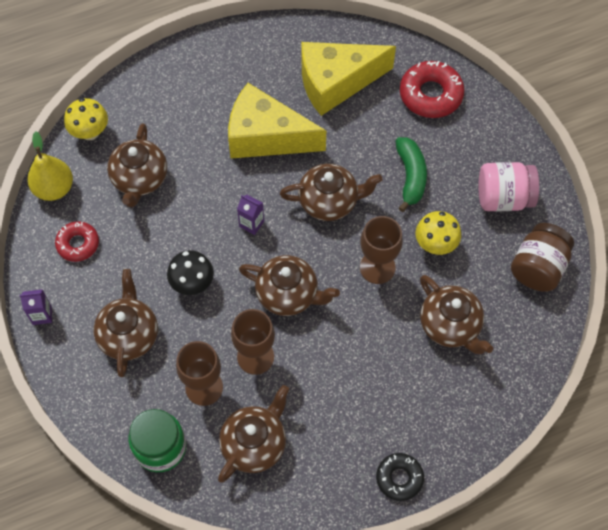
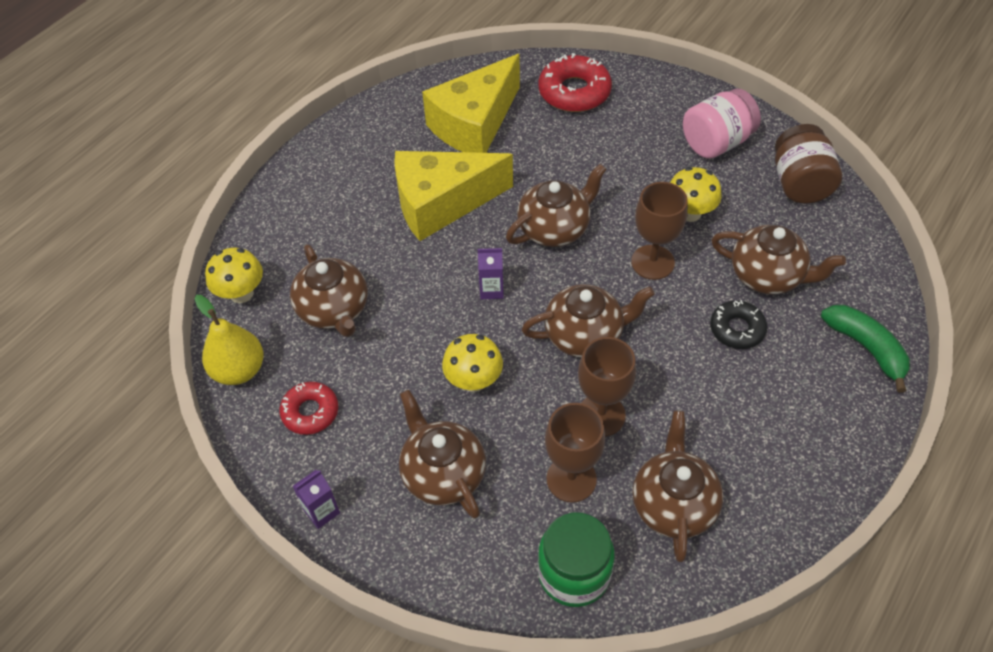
camera: 30 degrees left, 10 degrees down
black mushroom [167,250,214,295] -> yellow mushroom [442,334,503,392]
black donut [376,453,424,501] -> black donut moved to [710,300,767,349]
green banana [396,137,427,212] -> green banana moved to [821,305,910,393]

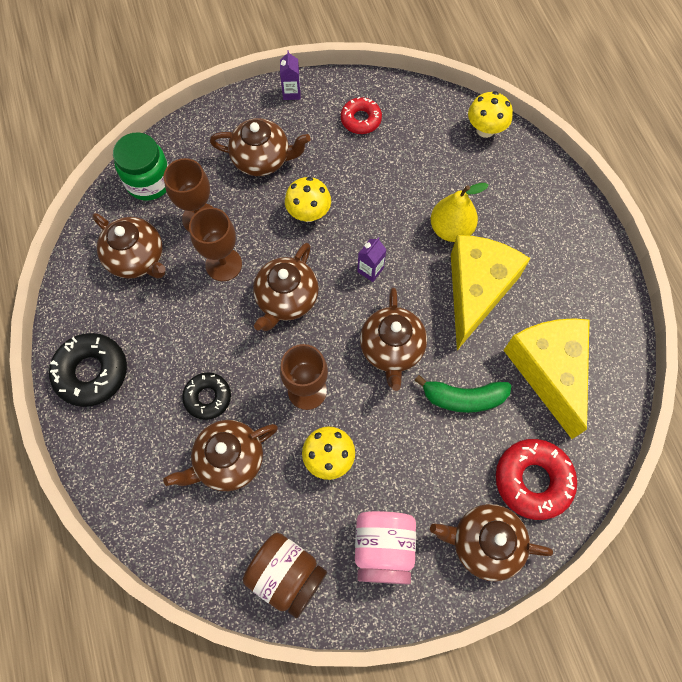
camera: 125 degrees right, 15 degrees up
yellow pear [195,295,264,385] -> yellow pear moved to [431,183,488,242]
brown teapot [290,244,368,337] -> brown teapot moved to [430,504,553,582]
green banana [821,305,910,393] -> green banana moved to [414,375,511,413]
none -> black donut [49,333,127,407]

